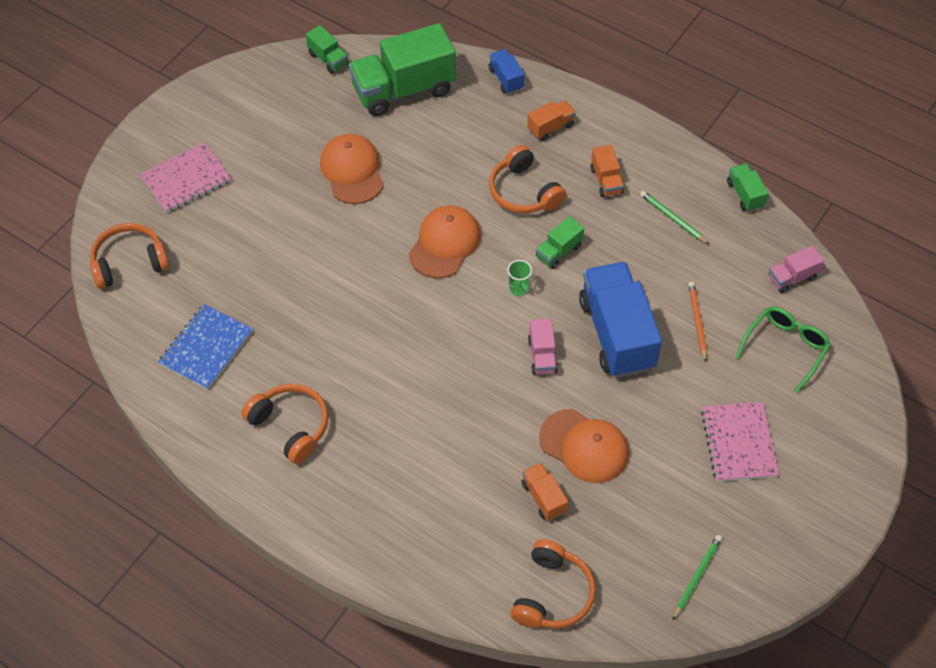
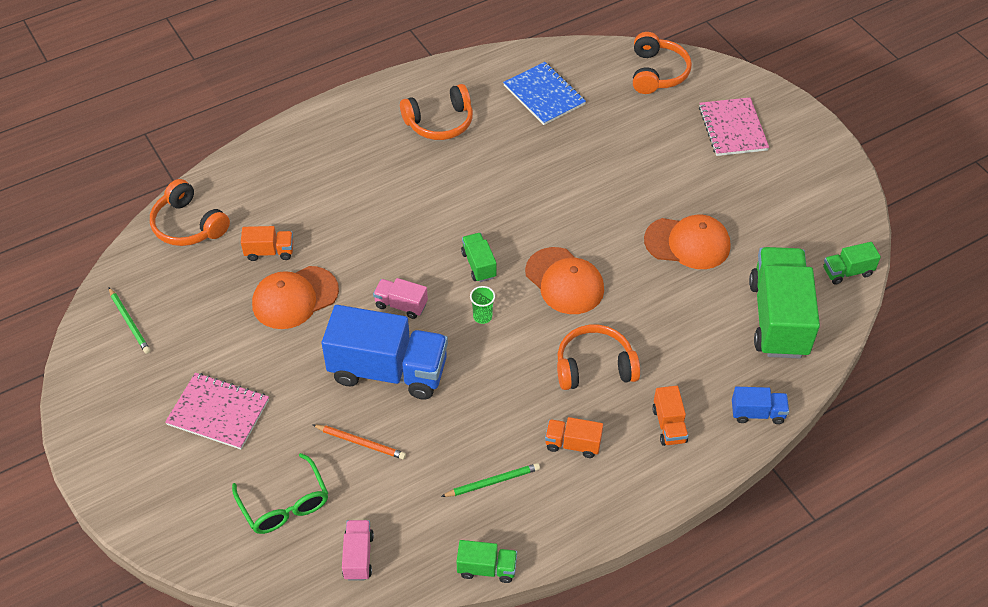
camera: 115 degrees right, 5 degrees down
green truck [536,217,584,269] -> green truck moved to [461,233,497,282]

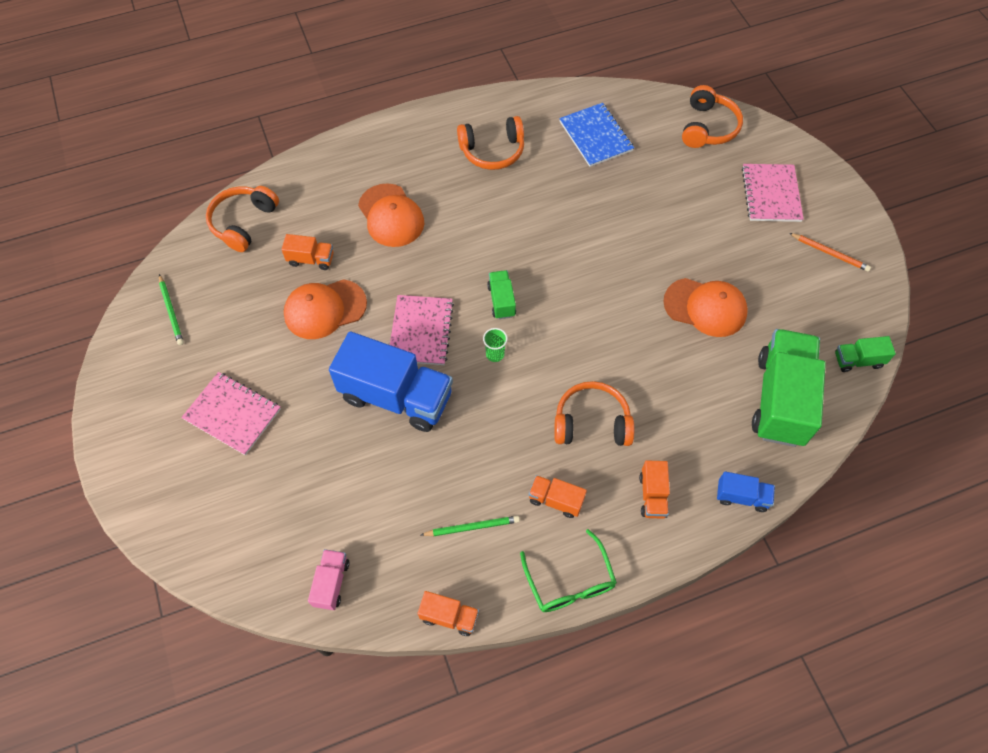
camera: 10 degrees right, 10 degrees up
orange headphones [150,179,230,246] -> orange headphones turned 60 degrees clockwise [206,186,279,252]
green glasses [232,453,328,534] -> green glasses moved to [520,529,617,612]
orange pencil [312,424,406,459] -> orange pencil moved to [789,233,871,272]
pink truck [373,278,428,319] -> pink notebook [390,295,454,365]
green truck [456,540,517,583] -> orange truck [418,591,479,636]
orange cap [525,247,604,314] -> orange cap moved to [358,183,424,247]

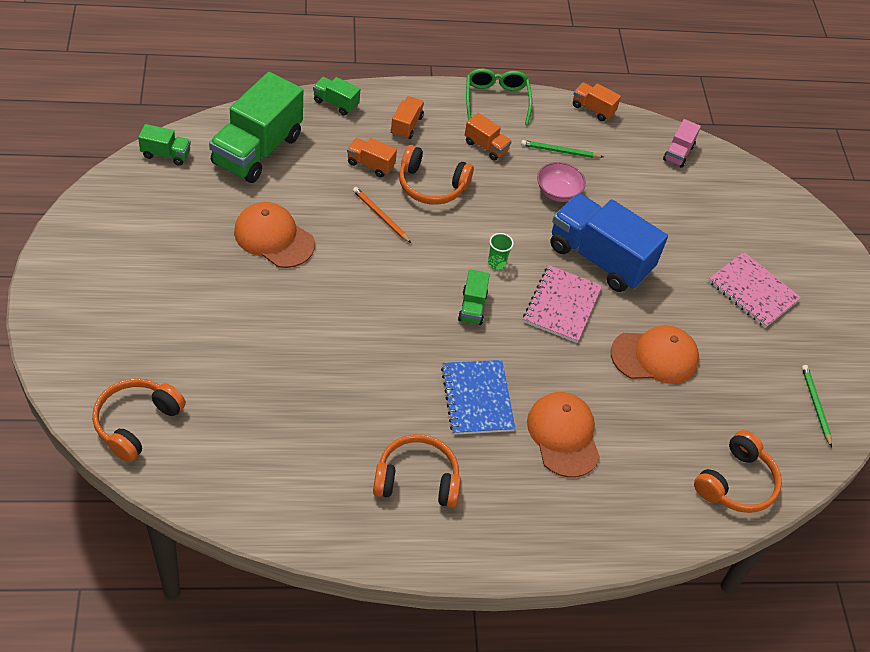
camera: 170 degrees left, 10 degrees down
orange truck [281,234,334,270] -> orange truck moved to [347,138,397,177]
blue notebook [559,103,634,167] -> blue notebook moved to [441,360,516,435]
blue truck [717,472,775,512] -> green truck [313,77,360,116]
pink notebook [742,164,804,222] -> none
orange pencil [789,233,871,272] -> orange pencil moved to [353,187,411,243]
none -> pink bowl [537,162,586,202]

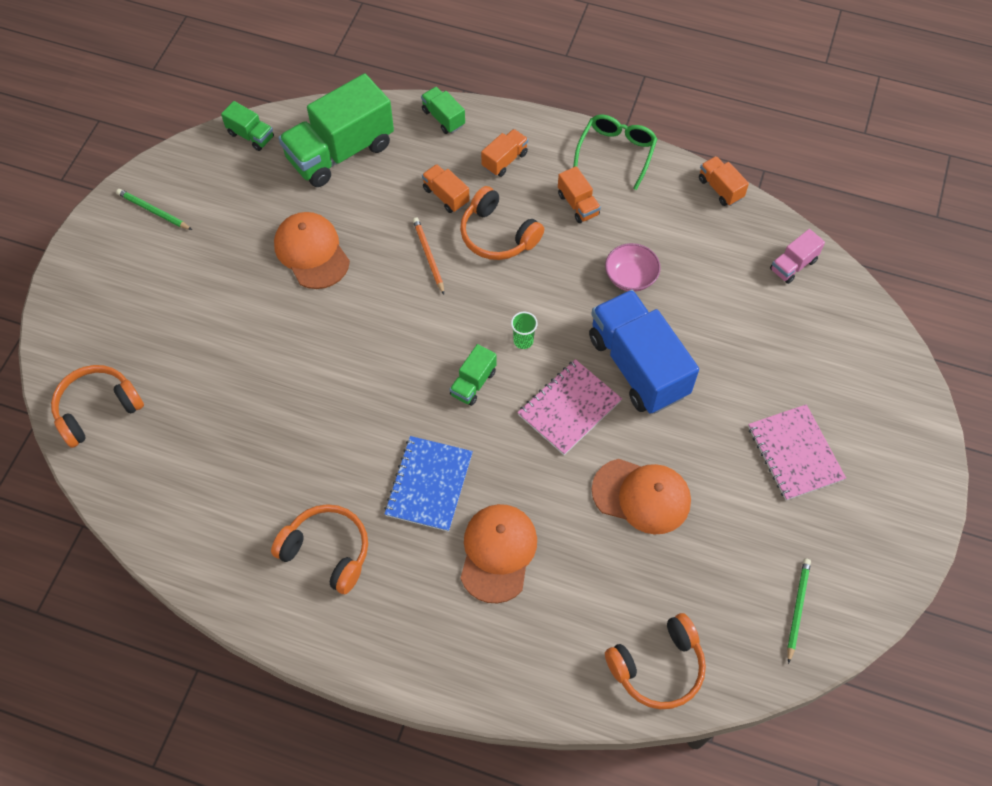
camera: 30 degrees right, 10 degrees up
green pencil [521,140,603,158] -> green pencil moved to [116,189,192,230]

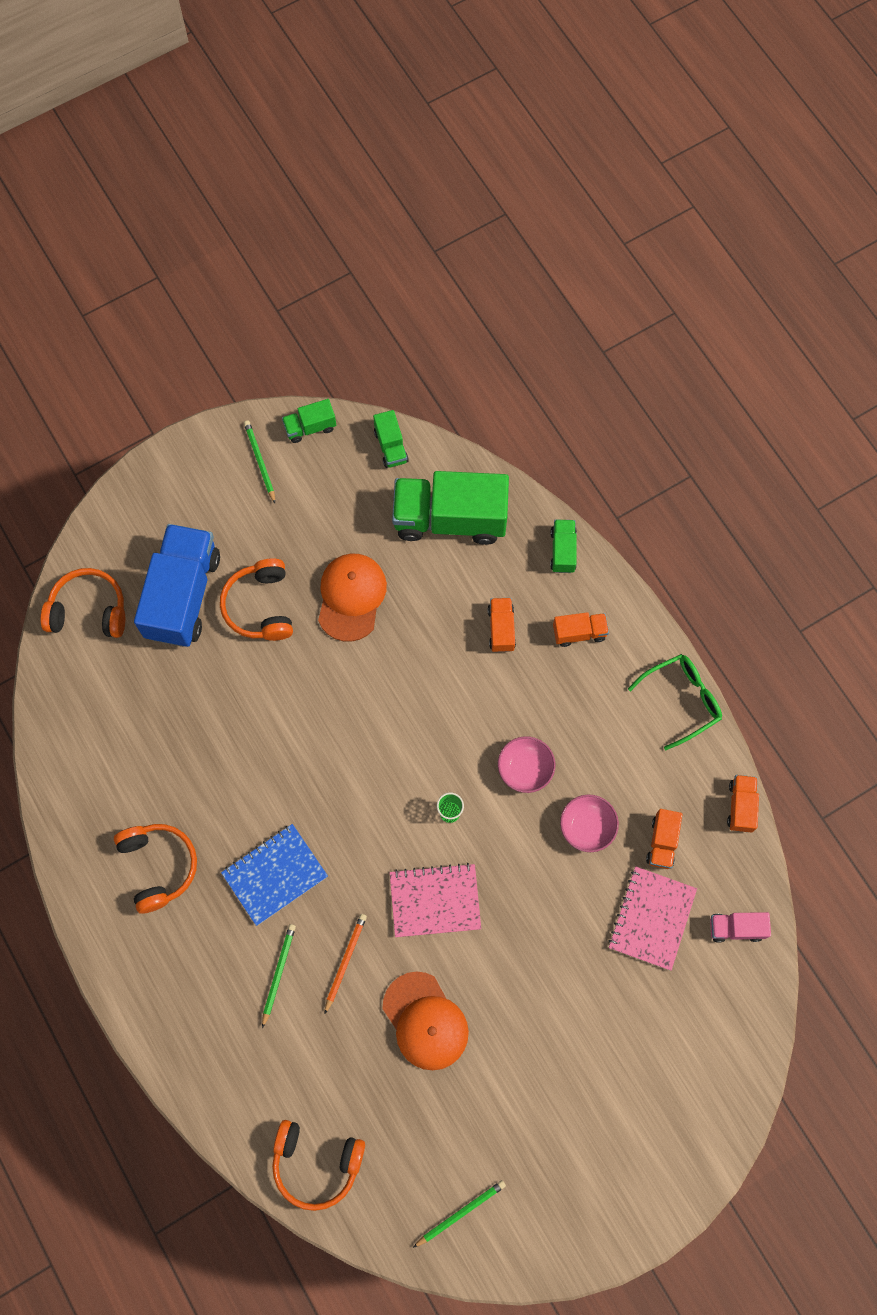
camera: 40 degrees right, 10 degrees up
orange pencil [413,217,444,294] -> orange pencil moved to [324,914,367,1014]
green truck [450,344,497,406] -> green truck moved to [282,399,336,443]
orange headphones [460,186,544,260] -> orange headphones moved to [220,558,293,641]
orange cap [460,504,537,603] -> green pencil [262,924,296,1028]
orange truck [558,166,601,223] -> orange truck moved to [646,809,683,869]
blue truck [589,290,699,414] -> blue truck moved to [134,524,220,647]
pink notebook [748,404,846,500] -> pink notebook moved to [608,866,697,971]
none -> pink bowl [498,736,555,793]

